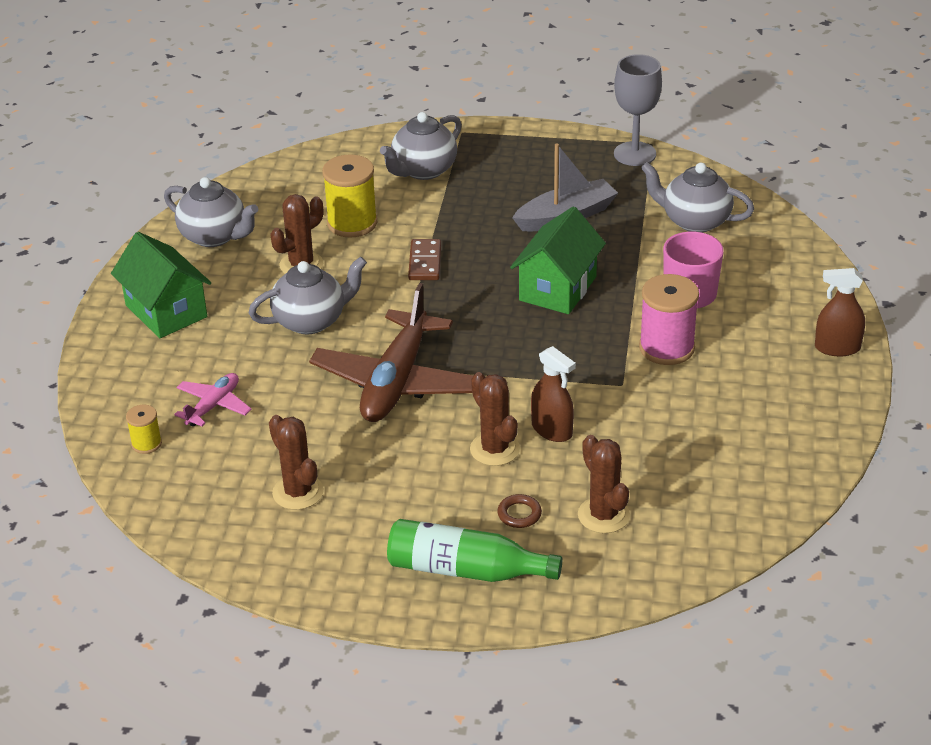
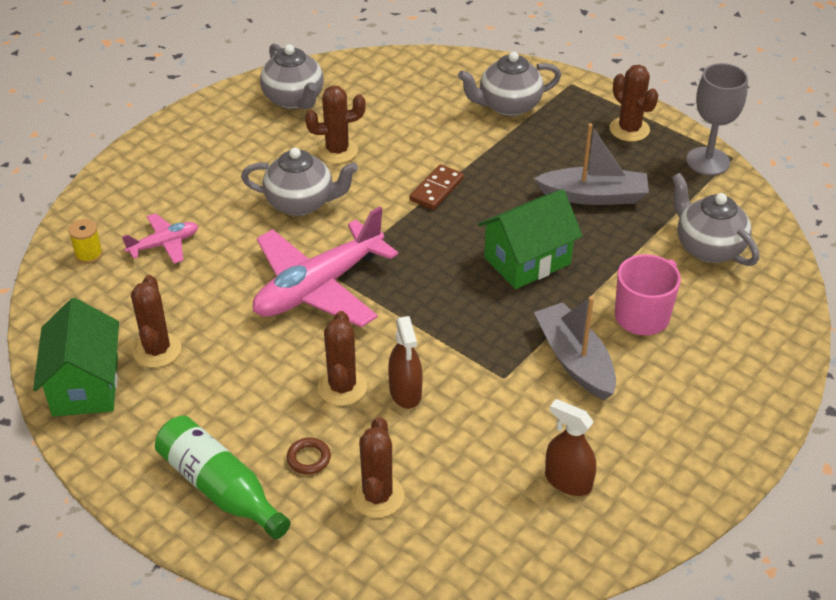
camera: 30 degrees right, 5 degrees up
green house [111,232,211,338] -> green house moved to [33,298,119,416]
brown plane [309,283,473,422] -> pink plane [253,206,398,327]
yellow spool [322,154,377,238] -> none
pink spool [639,274,699,365] -> grey boat [534,296,616,400]
brown spray bottle [815,268,865,356] -> brown spray bottle moved to [545,399,596,496]
none -> brown cactus [610,65,658,142]

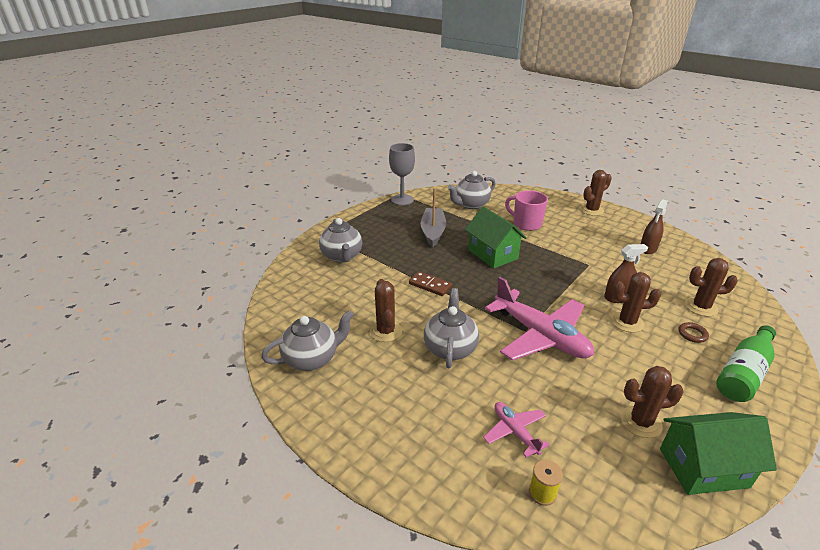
camera: 90 degrees left, 10 degrees down
grey boat [534,296,616,400] -> none
brown cactus [610,65,658,142] -> brown cactus moved to [580,170,612,216]

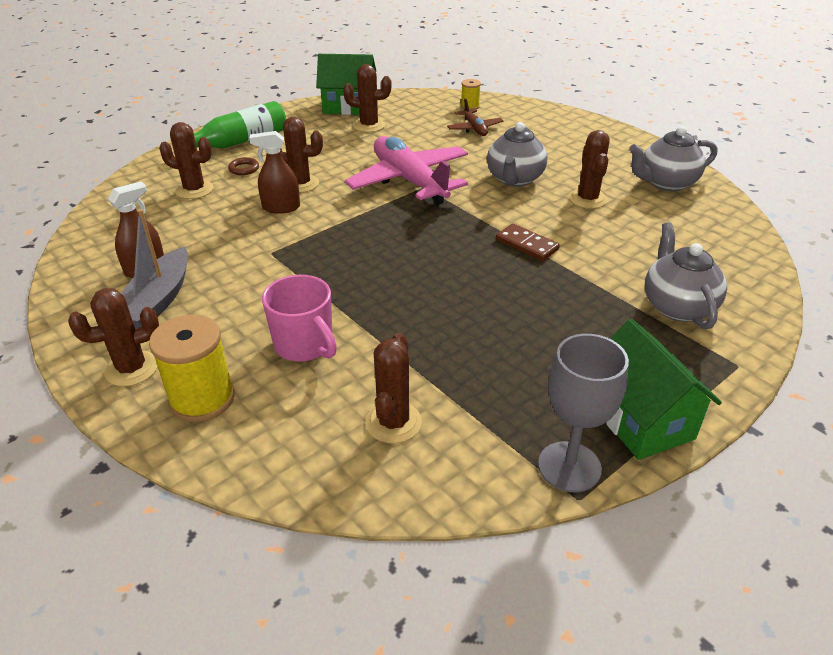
camera: 170 degrees left, 5 degrees up
grey boat [421,188,446,248] -> grey boat moved to [121,209,188,328]
grey teapot [448,171,496,209] -> brown cactus [365,333,422,443]
green house [465,206,526,269] -> green house moved to [606,319,722,460]
pink plane [483,402,550,458] -> brown plane [447,98,504,136]
none -> yellow spool [149,314,235,422]

